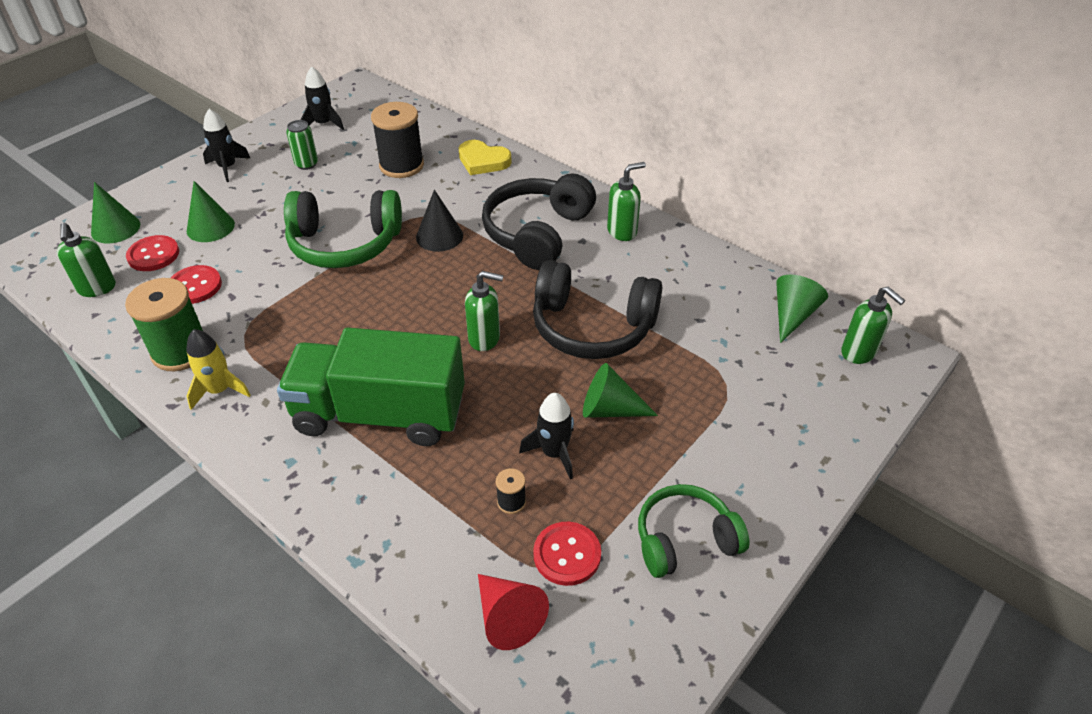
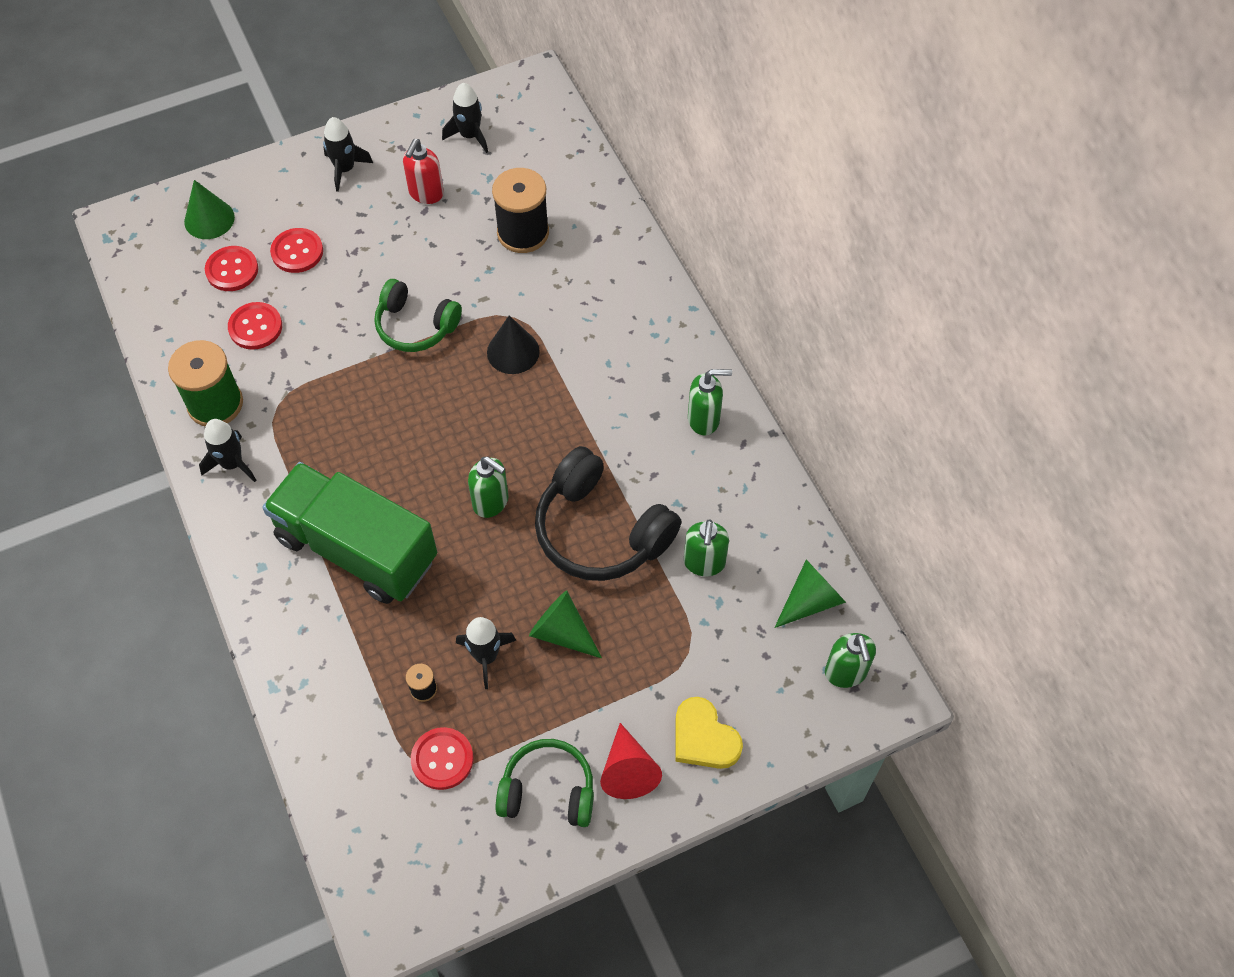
camera: 25 degrees right, 15 degrees up
green soap dispenser [57,223,116,297] -> green soap dispenser moved to [684,519,729,576]
yellow rocket [186,329,251,410] -> black rocket [199,419,256,482]
green cone [187,181,235,242] -> red button [270,228,323,273]
green headphones [284,190,402,268] -> green headphones [374,279,462,352], size x0.66
green can [286,120,318,170] -> red soap dispenser [403,139,444,204]
yellow heart [459,140,512,175] -> yellow heart moved to [676,697,743,769]
red cone [478,574,549,650] -> red cone moved to [600,723,662,799]
black headphones [482,173,596,270] -> none

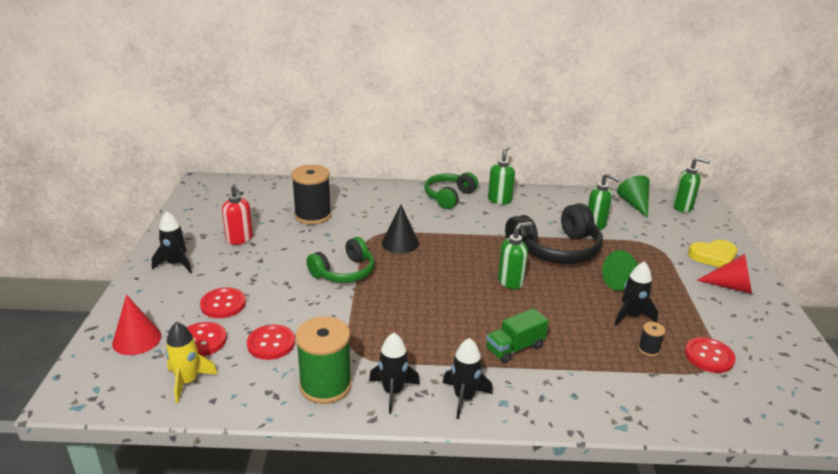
camera: 65 degrees left, 30 degrees down
green cone [184,180,235,239] -> red cone [112,295,162,355]
green truck [262,462,437,604] -> green truck [486,308,549,363], size x0.46
black rocket [442,83,488,153] -> black rocket moved to [443,338,493,419]
green headphones [496,739,594,827] -> green headphones moved to [424,172,478,209]
none -> yellow rocket [165,322,218,403]

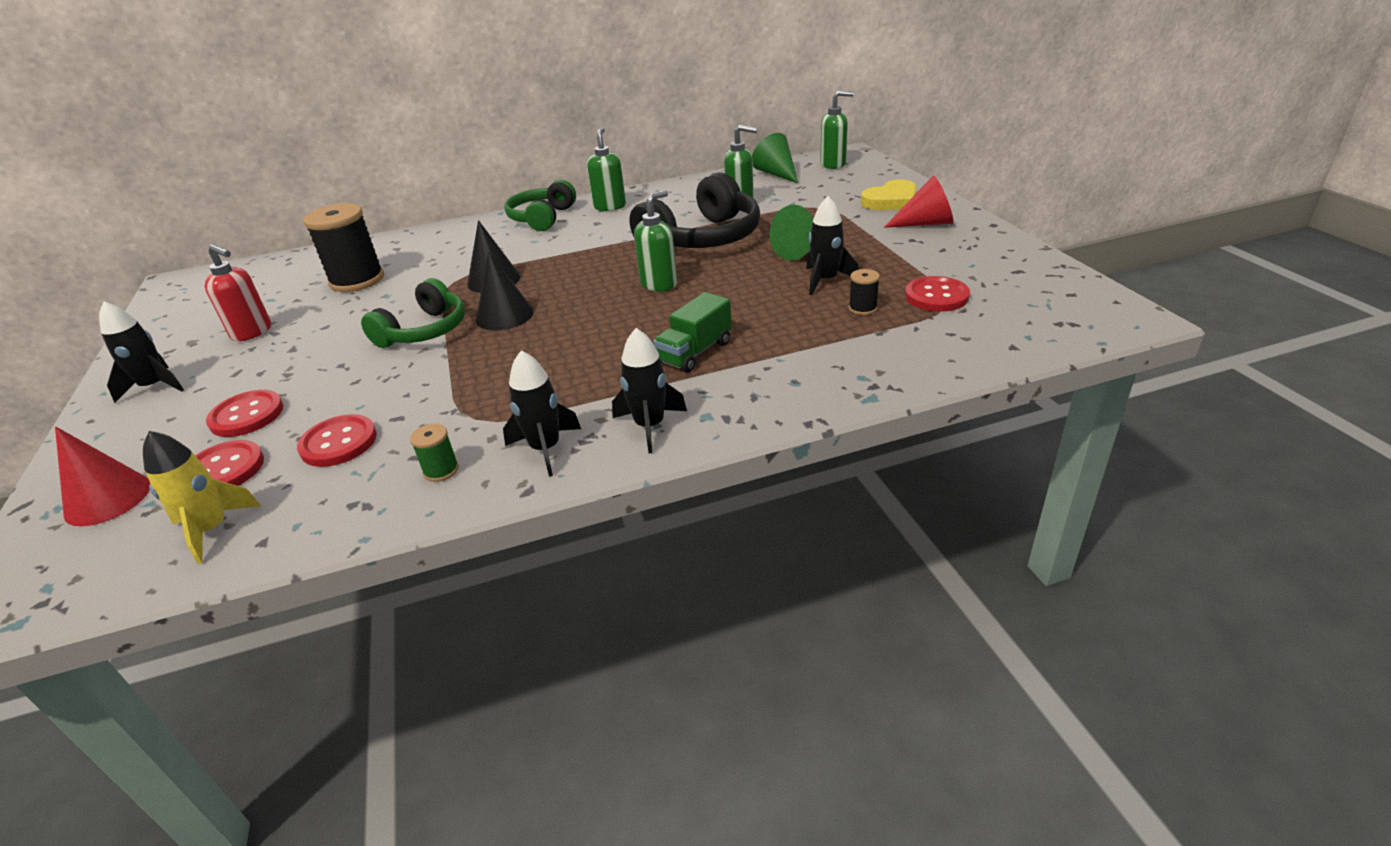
camera: 15 degrees left, 5 degrees up
green spool [295,317,352,404] -> green spool [410,424,459,482], size x0.44
none -> black cone [476,252,534,331]

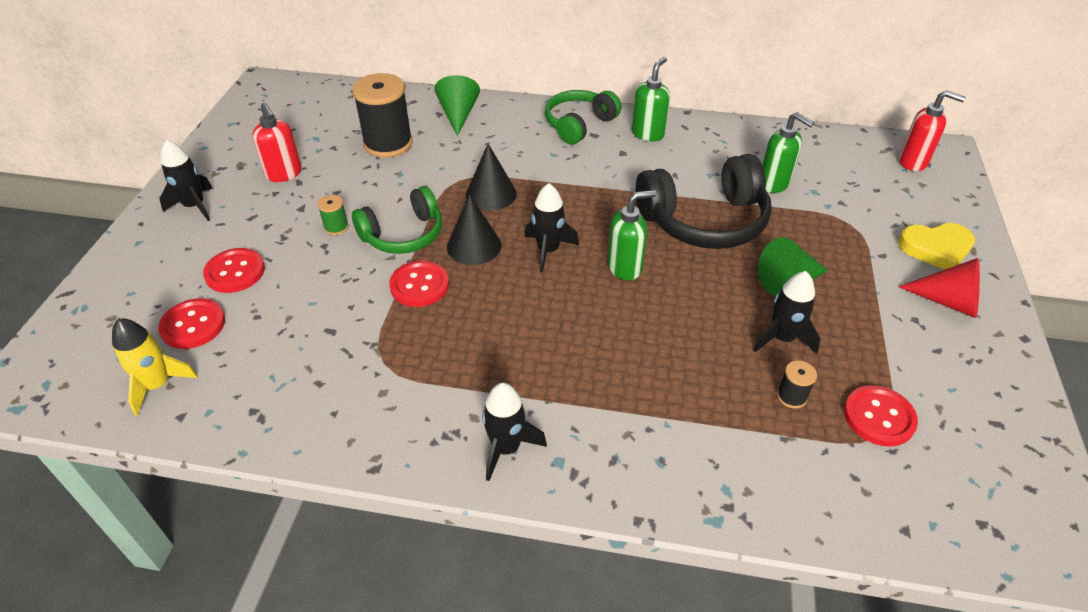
camera: 25 degrees right, 10 degrees up
red cone [55,426,151,526] -> none
red button [297,414,377,467] -> red button moved to [389,261,449,307]
green spool [410,424,459,482] -> green spool moved to [317,195,349,235]
black rocket [503,350,581,477] -> black rocket moved to [524,183,579,273]
green truck [654,292,732,372] -> none
green cone [752,133,798,183] -> green cone moved to [434,75,480,136]
green soap dispenser [820,90,854,169] -> red soap dispenser [899,90,966,171]

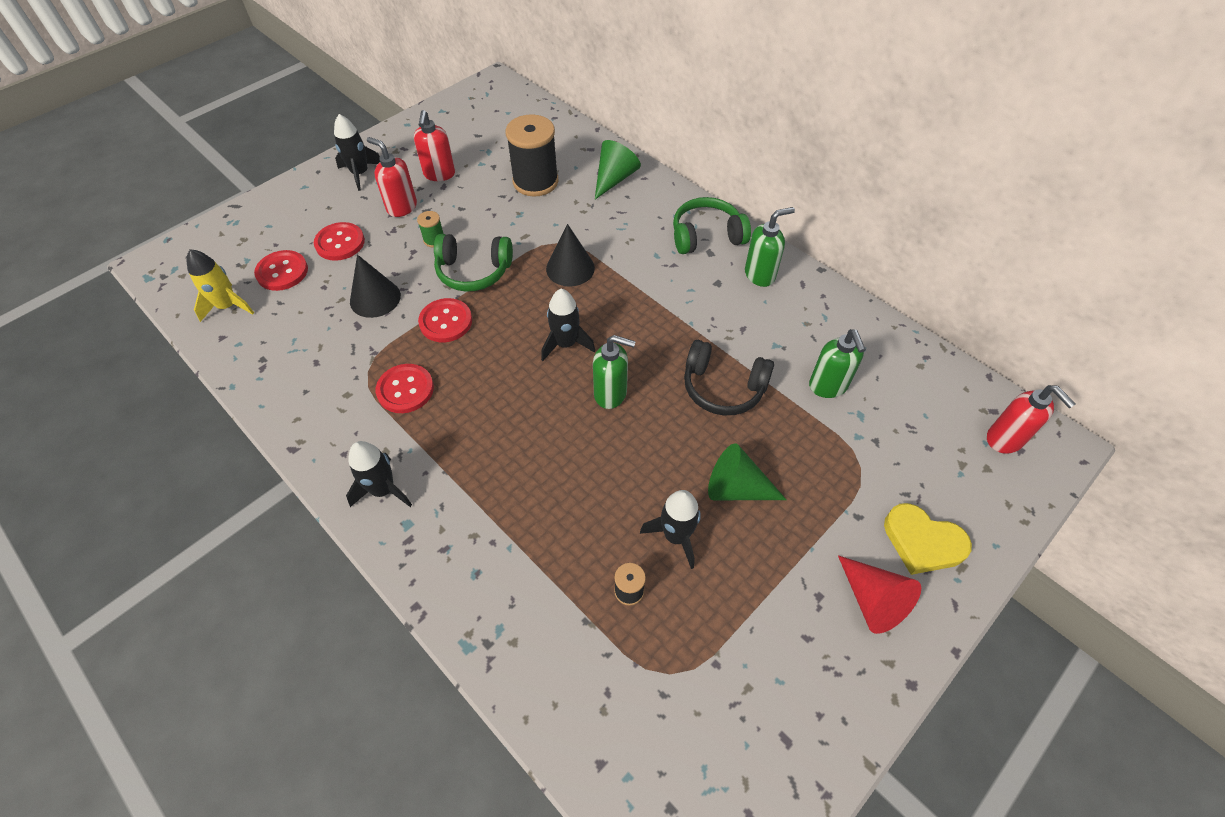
camera: 35 degrees right, 10 degrees up
black cone [447,194,501,265] -> black cone moved to [350,255,401,318]
black headphones [635,154,772,249] -> black headphones [684,340,774,415], size x0.66
red button [844,385,918,447] -> red button moved to [376,364,434,413]
none -> red soap dispenser [367,137,417,217]

